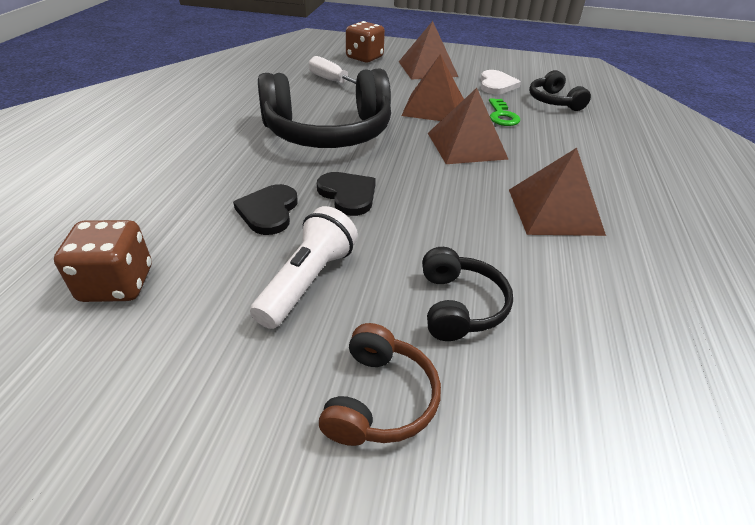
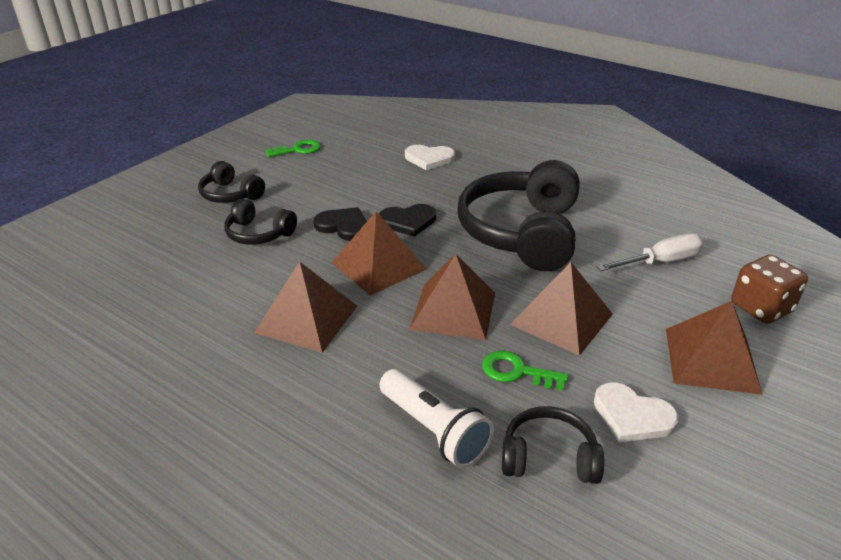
camera: 115 degrees right, 5 degrees down
brown dice [54,220,151,302] -> none
black heart [233,184,298,235] -> black heart moved to [314,207,367,241]
white flashlight [250,206,358,329] -> white flashlight moved to [380,369,494,468]
brown headphones [319,323,441,446] -> black headphones [198,161,265,203]
none -> green key [266,140,321,157]
none -> brown pyramid [331,211,426,296]
none -> white heart [405,145,455,170]

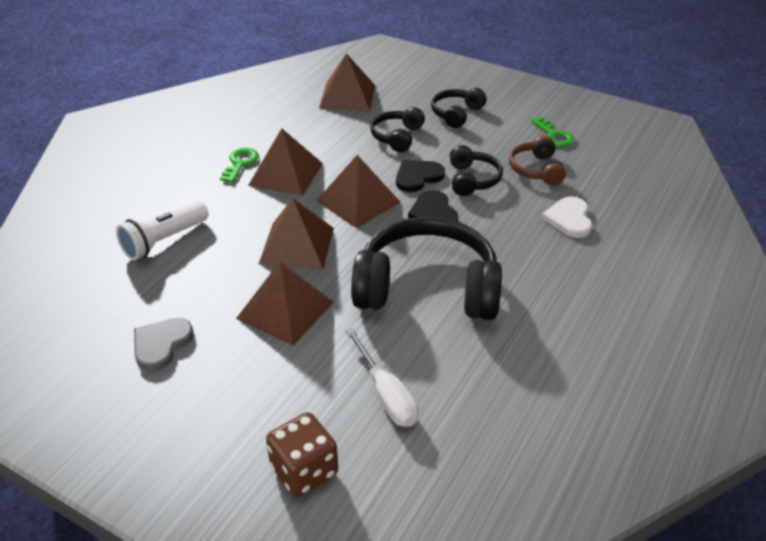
camera: 85 degrees right, 5 degrees up
black heart [314,207,367,241] -> black heart turned 150 degrees counterclockwise [396,160,445,192]
green key [482,351,568,390] -> green key moved to [220,148,259,183]
black headphones [502,406,604,484] -> black headphones moved to [450,145,503,196]
white heart [594,382,679,443] -> grey heart [134,318,194,371]
brown pyramid [666,301,763,395] -> brown pyramid moved to [319,53,375,111]
none -> brown headphones [509,135,566,185]

